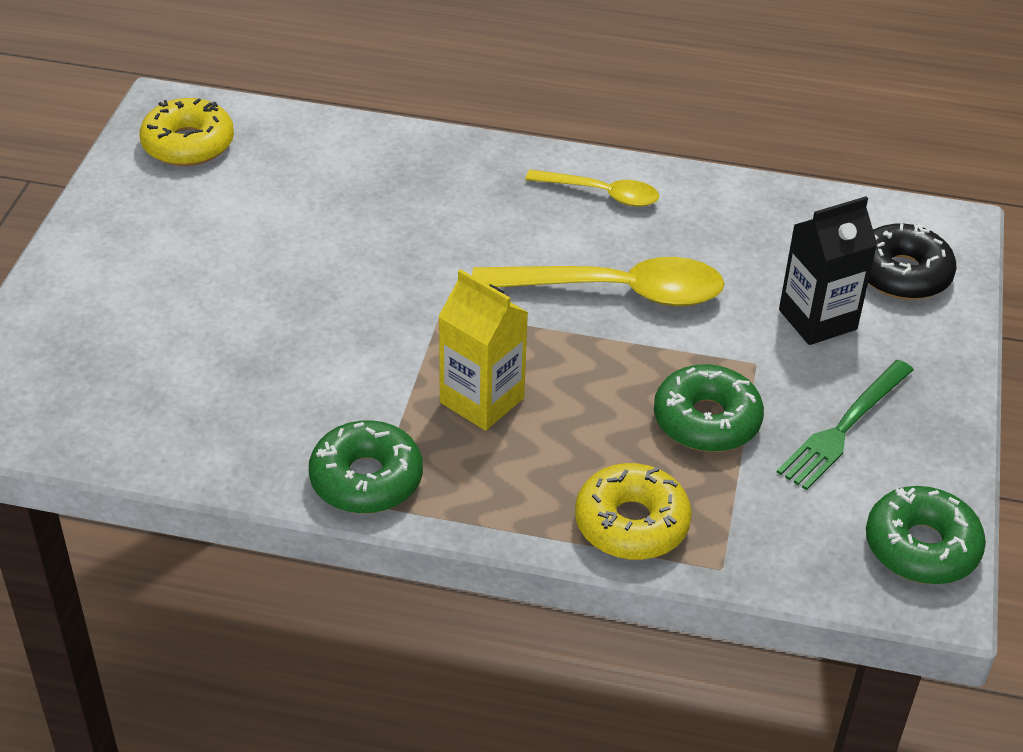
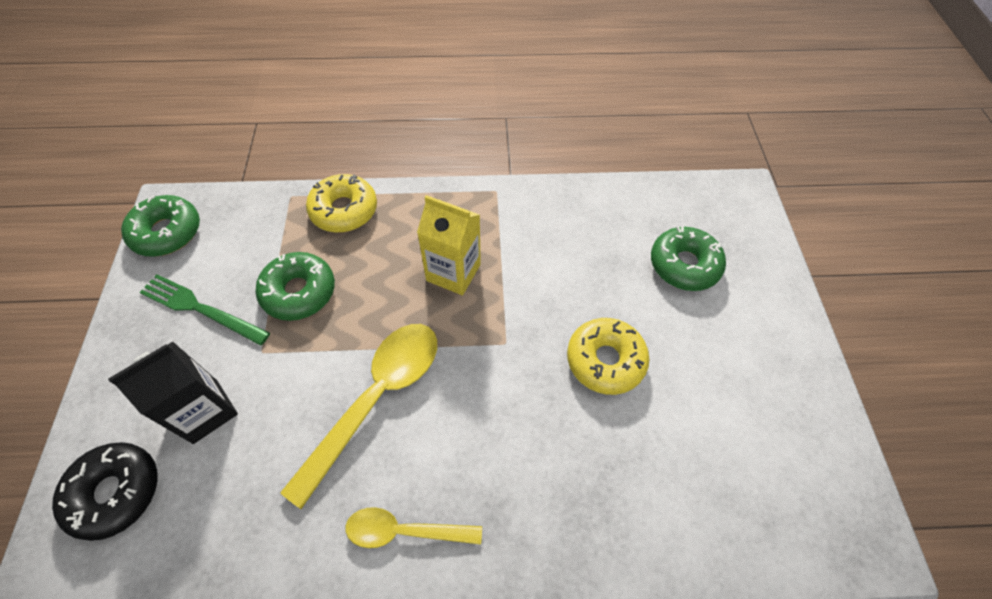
camera: 165 degrees right, 15 degrees up
yellow donut [140,98,234,166] -> yellow donut moved to [567,318,649,395]
green donut [309,420,423,514] -> green donut moved to [651,227,726,291]
yellow spoon [472,257,725,306] -> yellow spoon turned 135 degrees clockwise [280,324,437,509]
green fork [777,360,913,490] -> green fork turned 90 degrees counterclockwise [139,274,270,346]

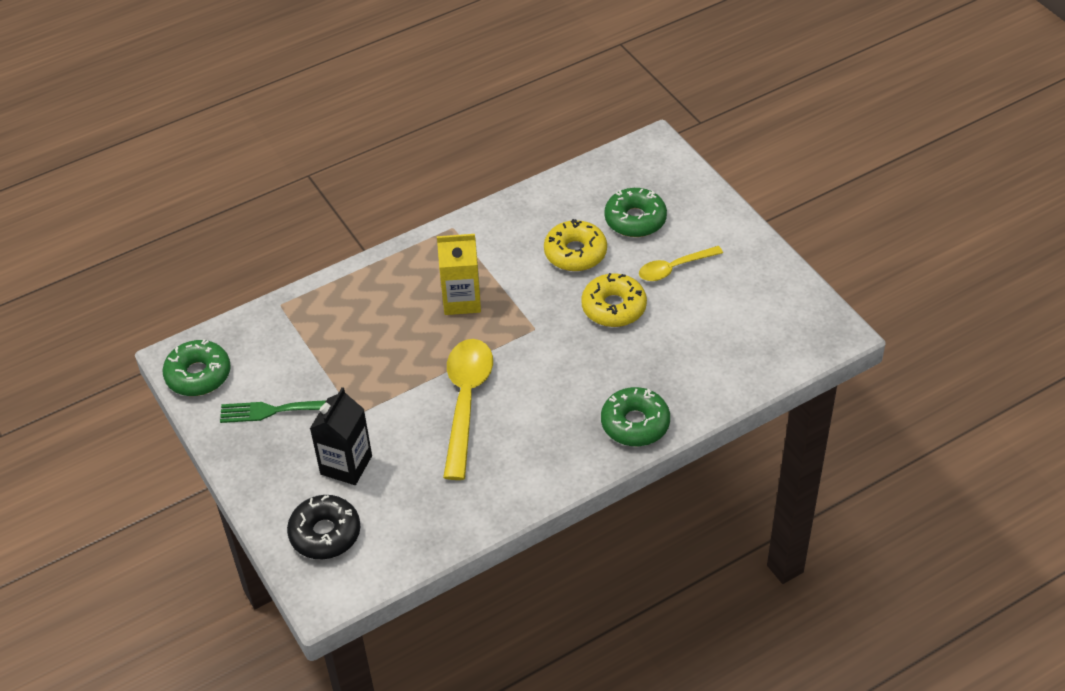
camera: 25 degrees left, 10 degrees down
green donut [256,252,335,321] -> green donut moved to [601,387,670,446]
yellow donut [306,174,377,233] -> yellow donut moved to [544,219,607,271]
yellow spoon [345,507,482,548] -> yellow spoon moved to [639,246,723,281]

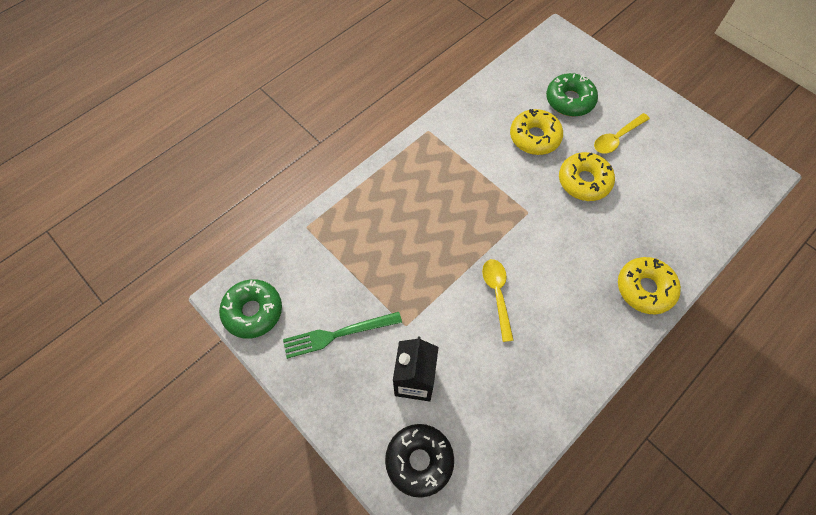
camera: 15 degrees left, 15 degrees up
yellow carton [437,234,481,315] -> none
yellow spoon [443,339,493,480] -> yellow spoon [482,259,514,342], size x0.58
green donut [601,387,670,446] -> yellow donut [618,257,681,314]

